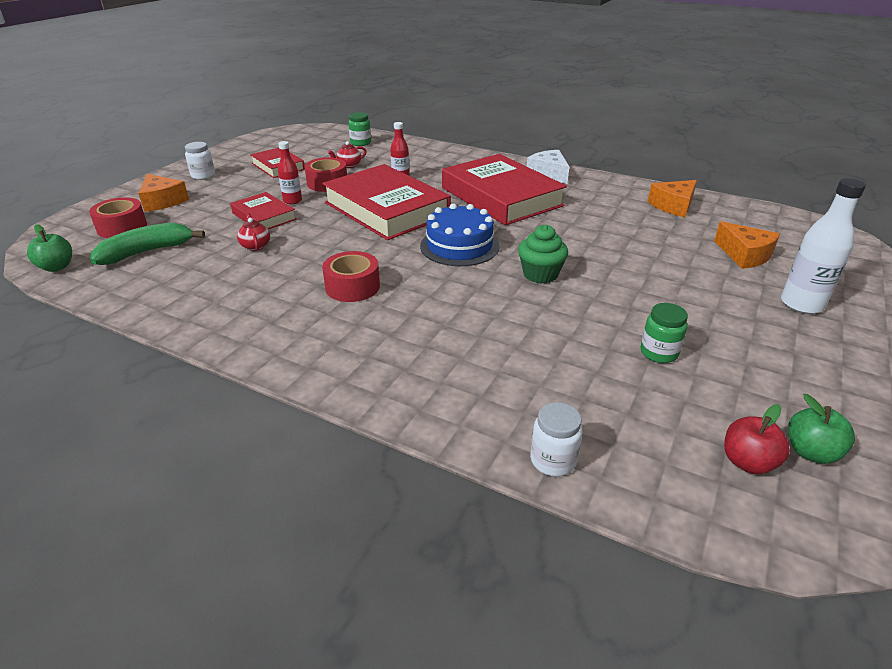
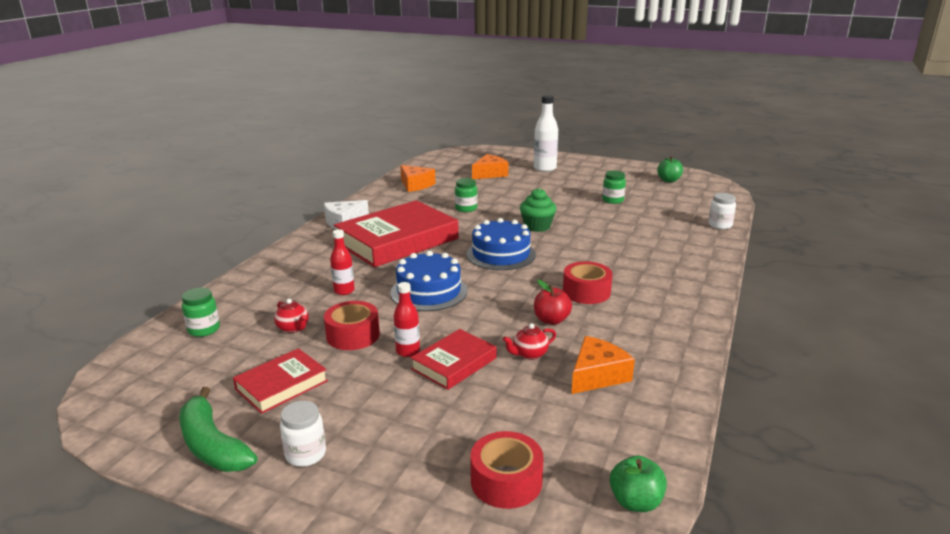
camera: 95 degrees left, 10 degrees down
green banana [90,222,205,265] -> green banana moved to [179,387,257,472]
orange cheese [138,174,189,212] -> orange cheese moved to [572,336,635,394]
red book [322,164,451,240] -> blue cake [391,251,468,311]
red apple [724,404,790,474] -> red apple moved to [534,280,572,325]
none -> green jar [455,178,477,212]

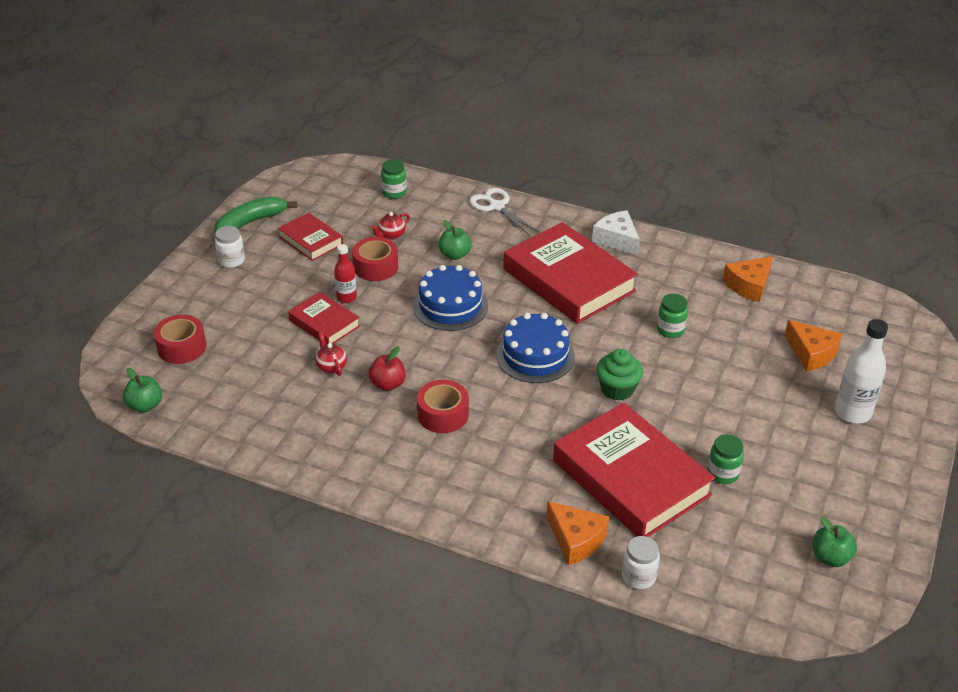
camera: 90 degrees right, 15 degrees up
red bottle [330,229,355,295] -> green apple [439,220,472,260]
orange cheese [572,336,635,394] -> orange cheese moved to [546,501,609,565]
none -> white scissors [469,188,539,235]
none -> red book [553,403,715,537]

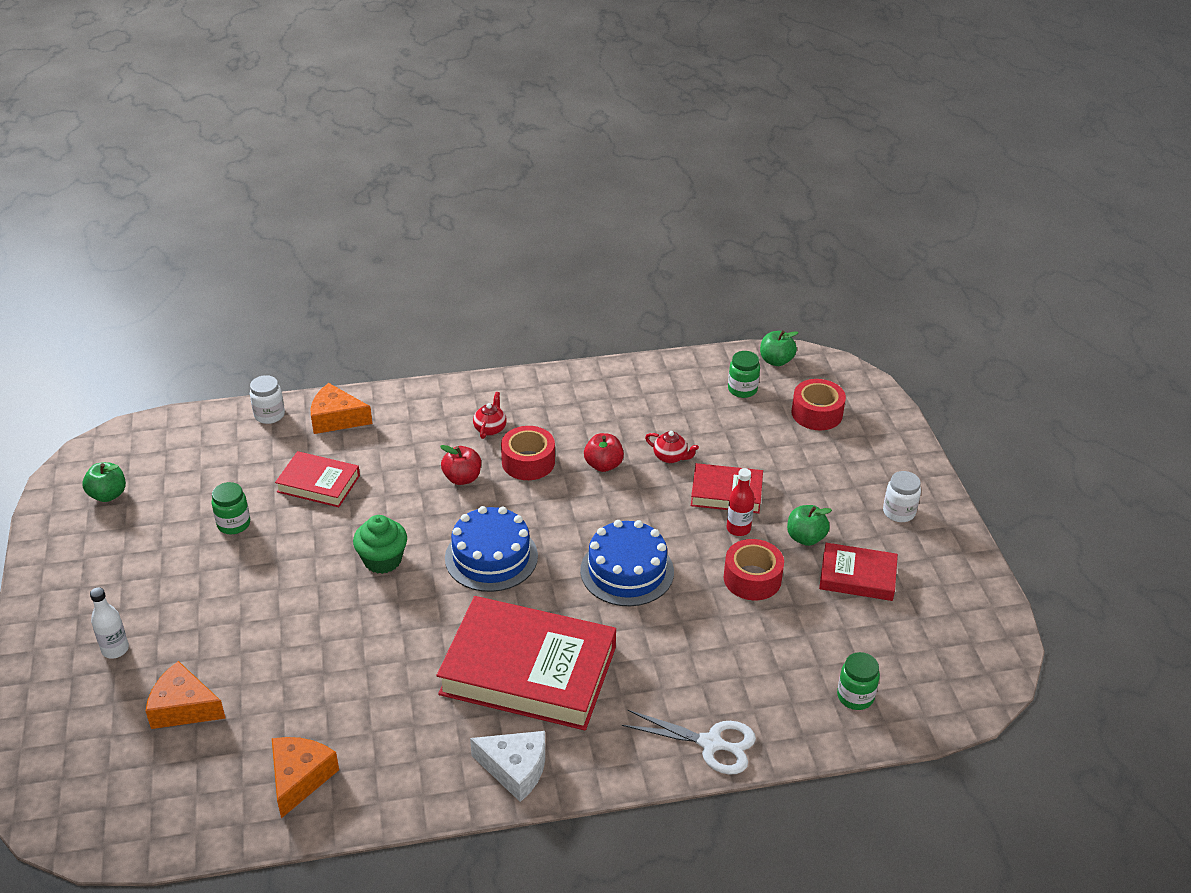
camera: 145 degrees right, 0 degrees up
green banana [214,196,297,233] -> none
red teapot [371,212,410,240] -> red teapot moved to [473,392,507,439]
green apple [439,220,472,260] -> green apple moved to [787,505,832,546]
red book [553,403,715,537] -> red book [275,451,360,507], size x0.51
green jar [657,294,688,338] -> green jar moved to [728,351,760,398]
white bottle [835,319,888,423] -> white bottle [90,587,129,659], size x0.61
none -> red apple [440,445,481,485]

